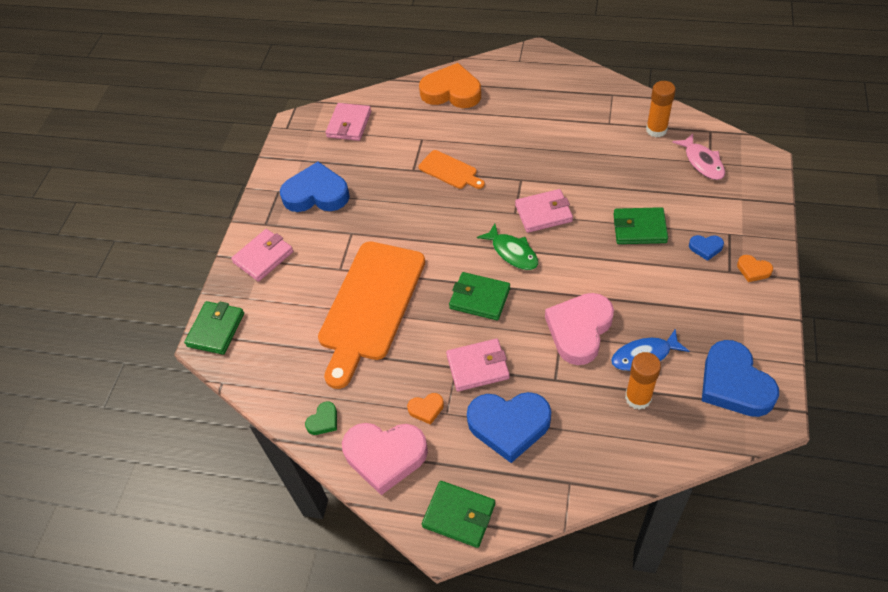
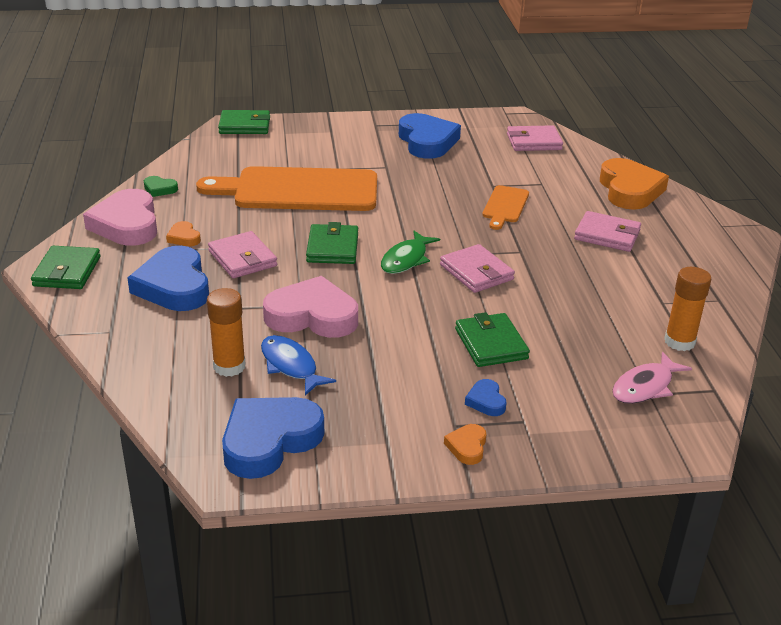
camera: 65 degrees right, 20 degrees down
pink wallet [231,229,293,282] -> pink wallet moved to [574,211,641,252]

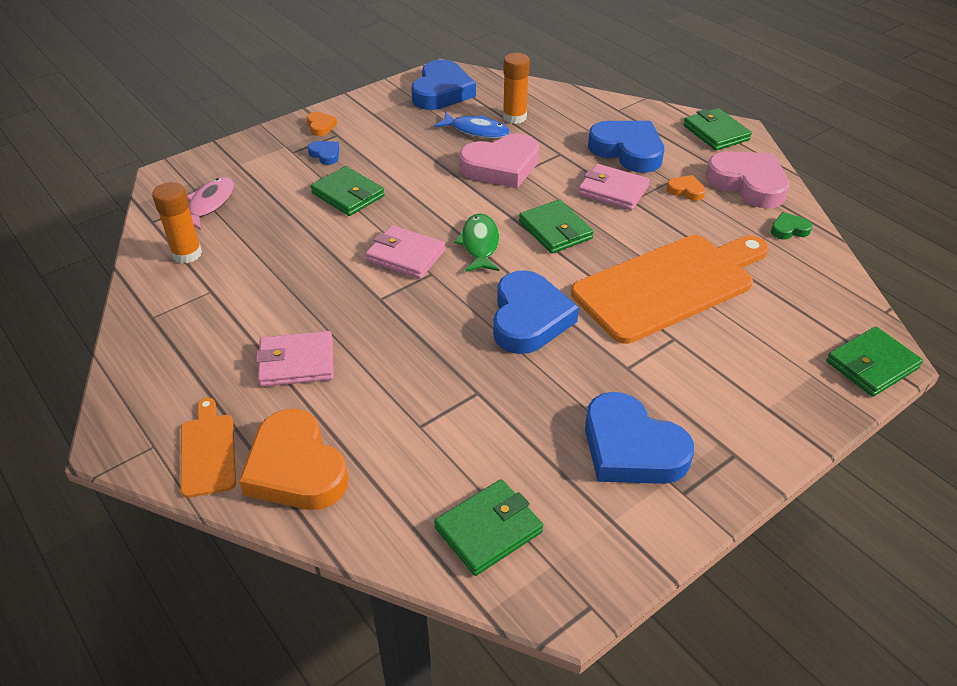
camera: 150 degrees right, 10 degrees up
orange cutting board [482,185,529,230] -> orange cutting board moved to [181,398,236,498]
pink wallet [507,125,563,151] -> green wallet [434,479,543,576]
none -> blue heart [493,270,579,354]

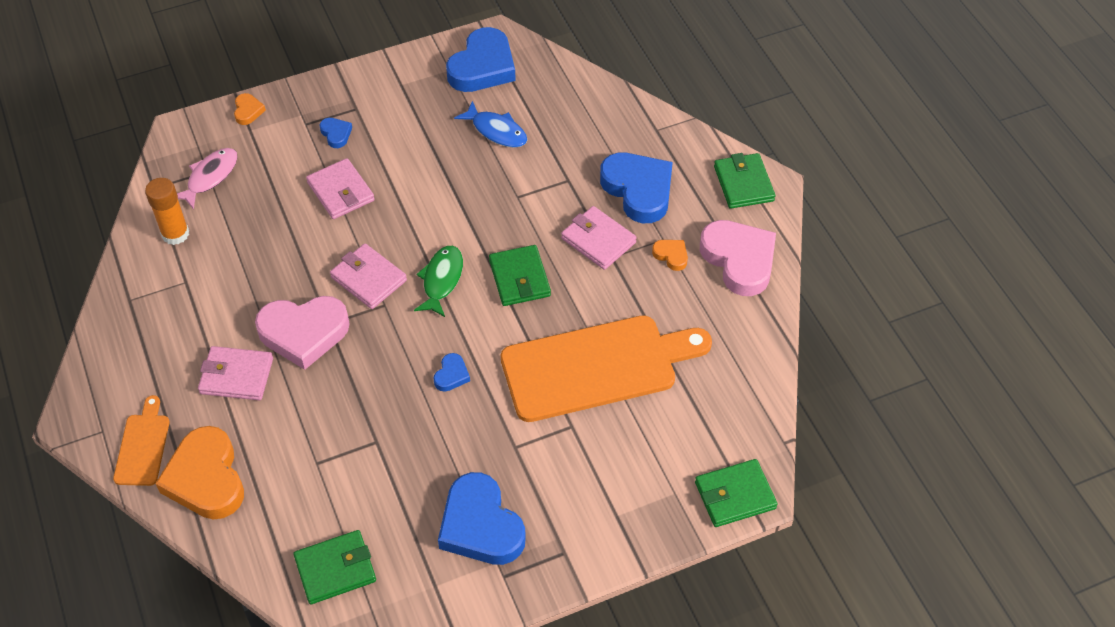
camera: 15 degrees right, 10 degrees up
orange heart [307,112,337,136] -> orange heart moved to [234,93,266,125]
green wallet [310,166,385,216] -> pink wallet [306,158,375,219]
pink heart [459,133,539,188] -> pink heart moved to [255,296,350,370]
blue heart [493,270,579,354] -> blue heart [433,353,470,392], size x0.45
orange glue stick [503,53,530,124] -> none
green heart [771,212,812,239] -> none

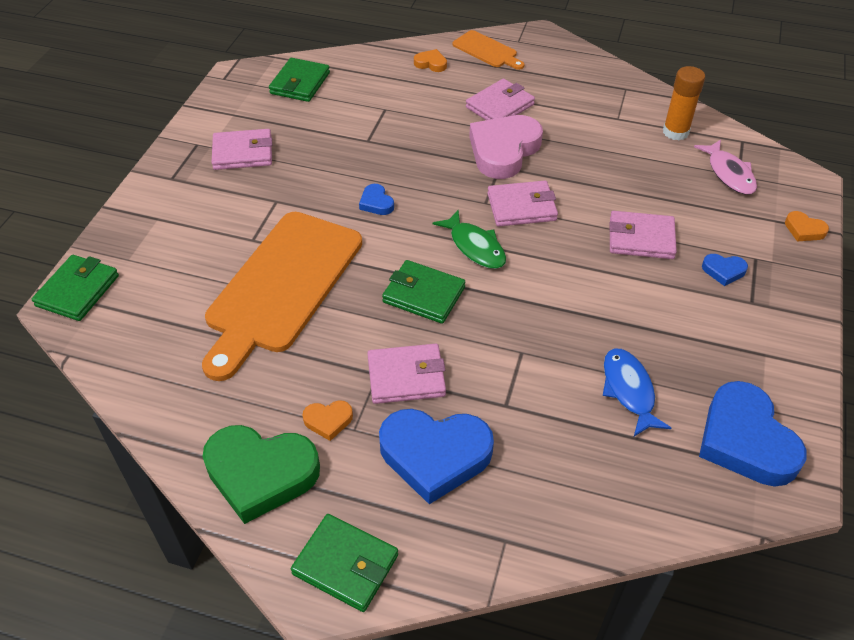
camera: 130 degrees right, 5 degrees down
orange heart [155,426,244,520] -> orange heart [414,49,447,72], size x0.45
blue heart [438,472,526,565] -> pink wallet [211,129,272,170]
blue fish [454,101,527,148] -> blue fish turned 90 degrees clockwise [603,349,671,436]
pink heart [700,220,776,296] -> green heart [202,425,320,524]

